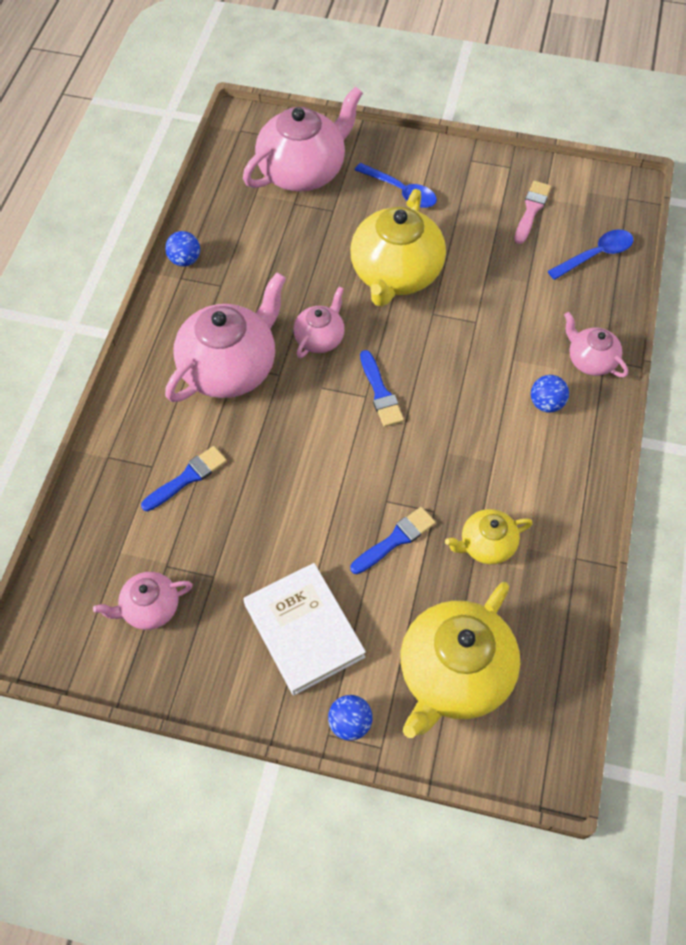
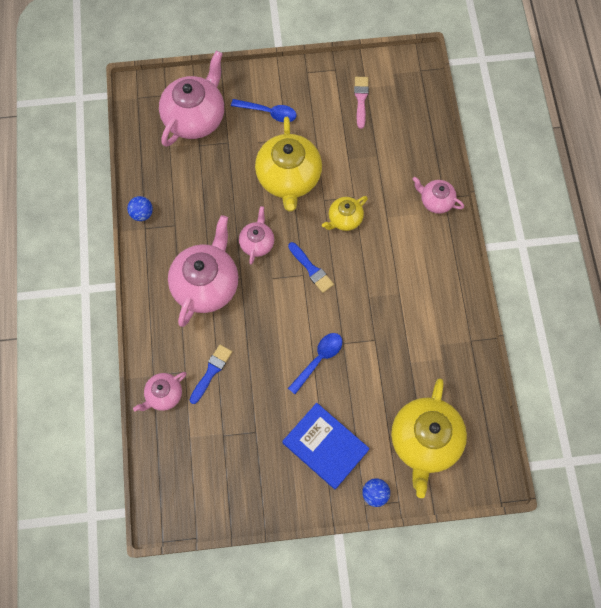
camera: 20 degrees left, 10 degrees up
pink teapot [93,572,193,630] -> pink teapot moved to [133,372,186,411]
white book [243,563,366,695] -> blue book [282,403,370,490]
blue brush [351,507,436,574] -> none
yellow teapot [445,509,533,564] -> yellow teapot moved to [322,196,368,231]
blue ball [531,375,569,413] -> none
blue spoon [548,230,633,280] -> blue spoon moved to [288,333,342,394]

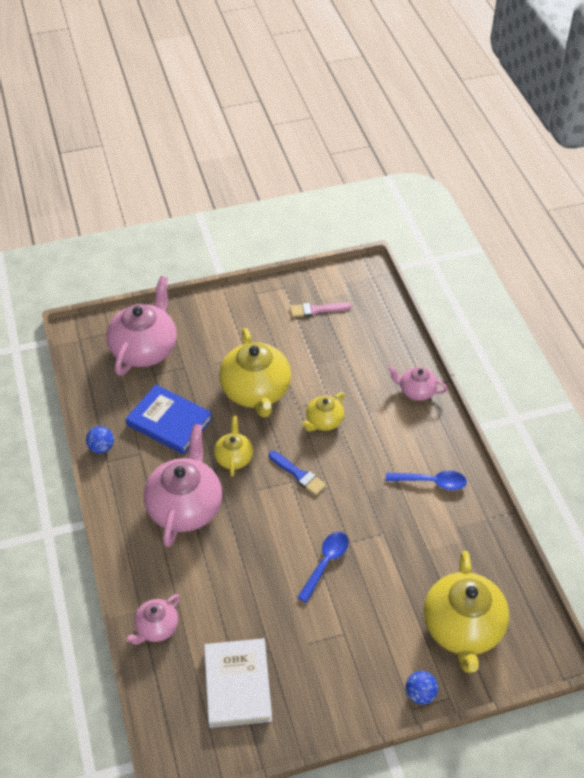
camera: 10 degrees left, 20 degrees down
blue brush [190,345,232,404] -> none
blue spoon [231,99,297,122] -> blue spoon moved to [386,471,467,490]
pink teapot [239,206,274,265] -> yellow teapot [214,416,253,477]
blue book [282,403,370,490] -> blue book moved to [126,384,213,454]
pink brush [354,77,369,129] -> pink brush turned 90 degrees counterclockwise [290,302,351,317]
none -> white book [204,638,272,728]

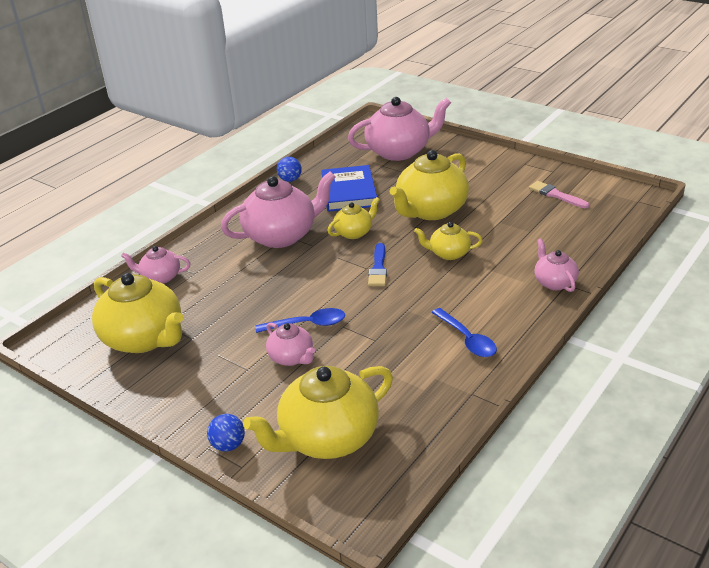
camera: 55 degrees right, 15 degrees down
white book [204,638,272,728] -> yellow teapot [92,273,184,353]
none -> pink teapot [266,322,315,366]

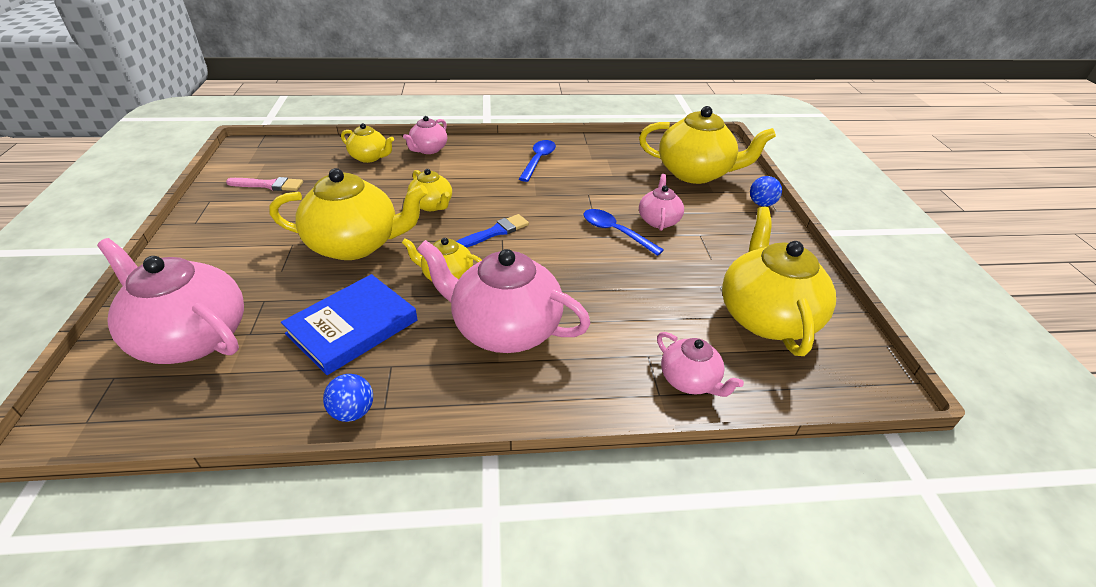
camera: 135 degrees left, 5 degrees up
pink brush [529,181,589,208] -> pink brush turned 90 degrees counterclockwise [226,177,303,191]
none -> yellow teapot [341,123,394,163]

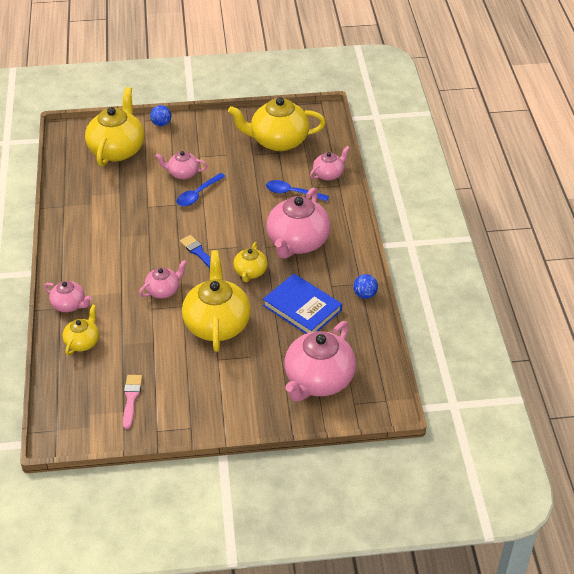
camera: 90 degrees left, 5 degrees up
yellow teapot [407,169,452,211] -> pink teapot [139,260,187,299]
blue spoon [519,140,556,182] -> blue spoon moved to [266,180,329,201]

